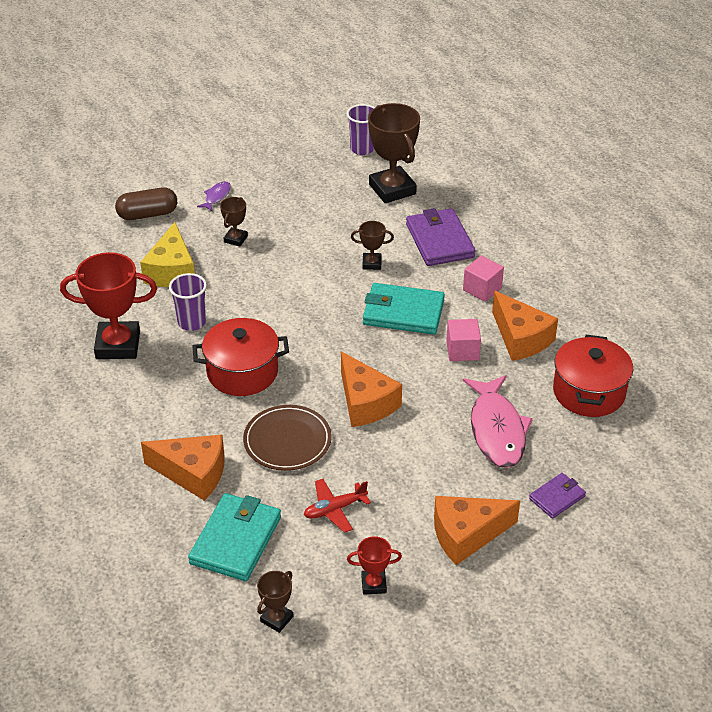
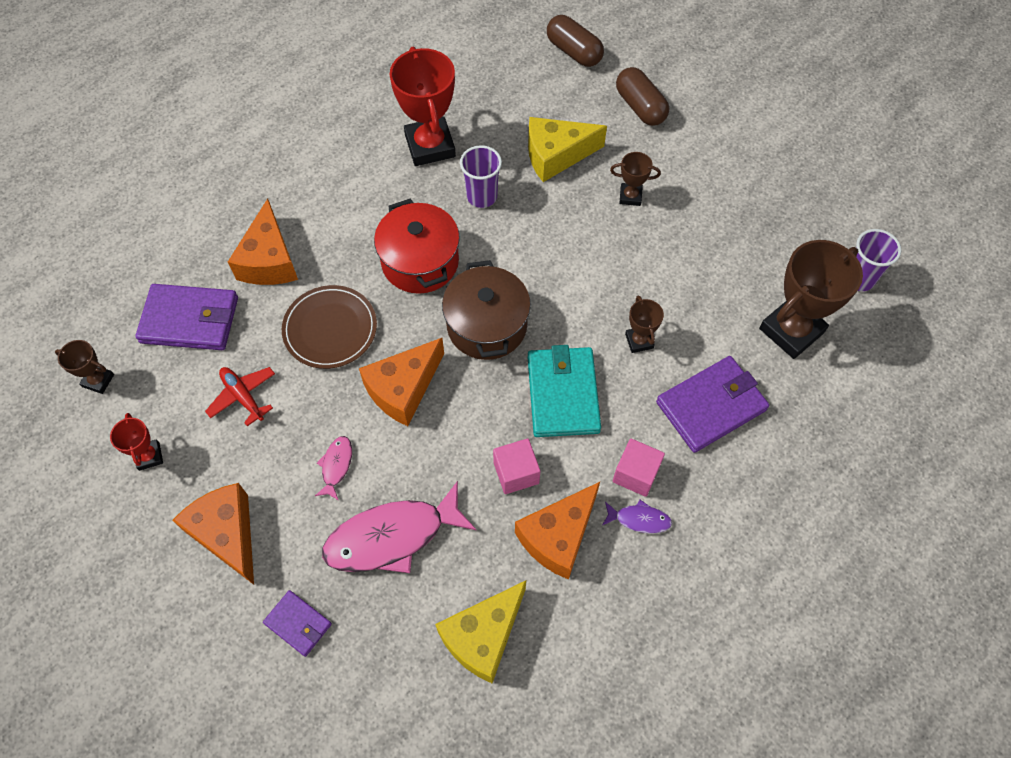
camera: 75 degrees right, 20 degrees up
turquoise wallet [188,493,281,581] -> purple wallet [135,284,238,350]
purple fish [197,181,231,211] -> purple fish moved to [603,500,672,534]
red pot [553,335,633,417] -> yellow cheese [435,581,526,683]
none -> pink fish [315,436,352,500]
none -> brown pot [442,260,531,360]
none -> brown capsule [547,15,604,67]

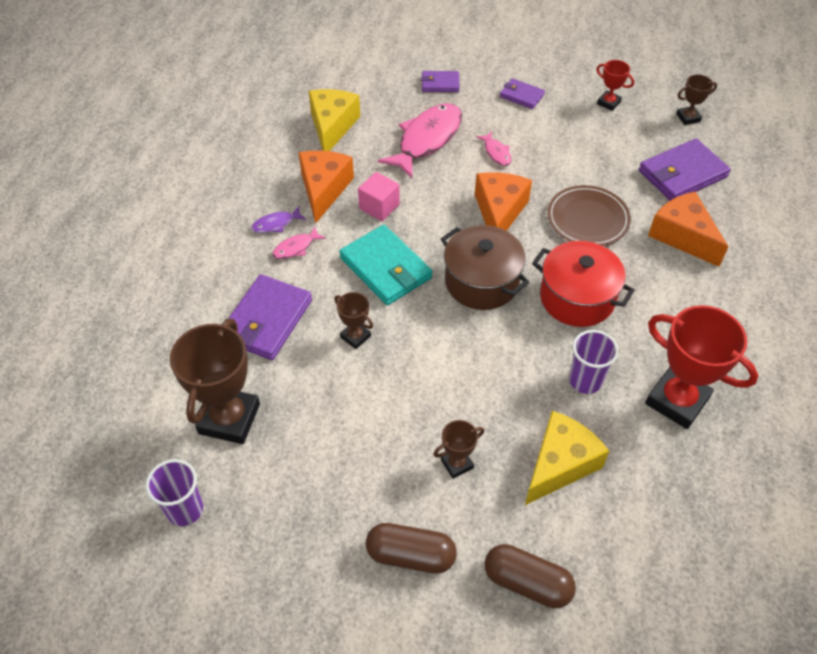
camera: 145 degrees right, 10 degrees down
orange cheese [172,483,254,585] -> purple wallet [500,78,545,109]
red plane [205,367,275,426] -> none
brown capsule [547,15,604,67] -> brown capsule moved to [366,523,457,574]
pink cube [613,439,665,497] -> pink fish [272,227,326,259]

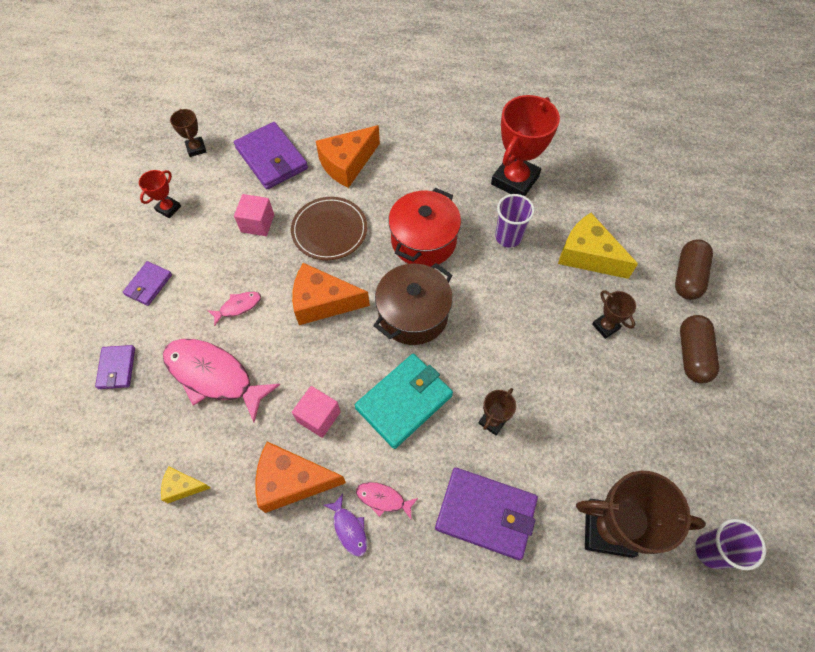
camera: 95 degrees left, 10 degrees up
pink fish [272,227,326,259] -> pink fish turned 150 degrees clockwise [356,482,418,519]
yellow cheese [309,89,360,151] -> yellow cheese [161,466,211,503], size x0.52
none -> pink cube [234,194,274,236]

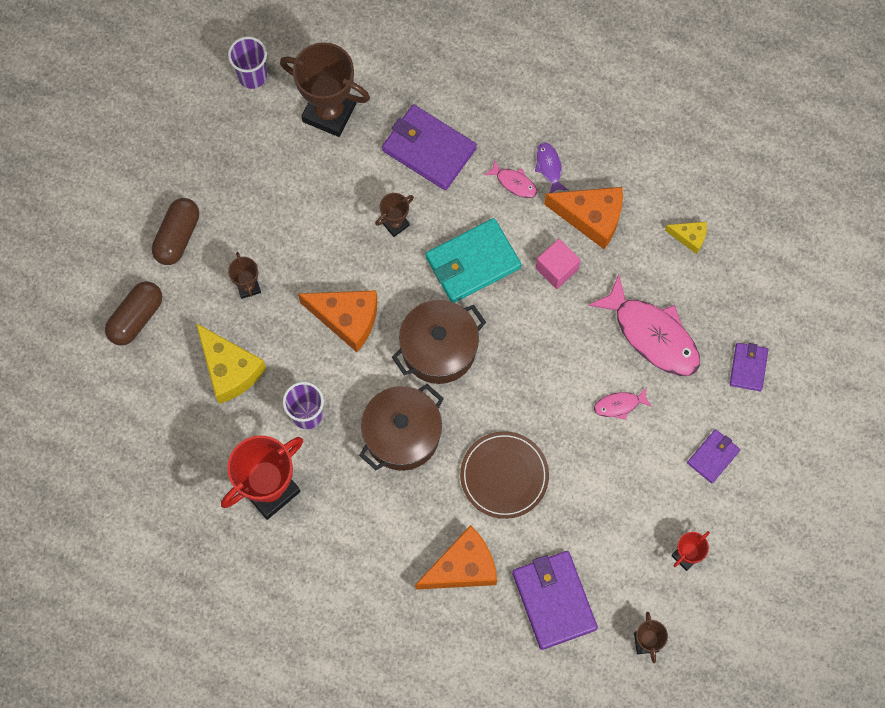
camera: 165 degrees left, 10 degrees up
pink cube [234,194,274,236] -> none
orange cheese [292,263,370,325] -> orange cheese moved to [298,290,377,352]
red pot [388,188,461,267] -> brown pot [359,384,444,471]

